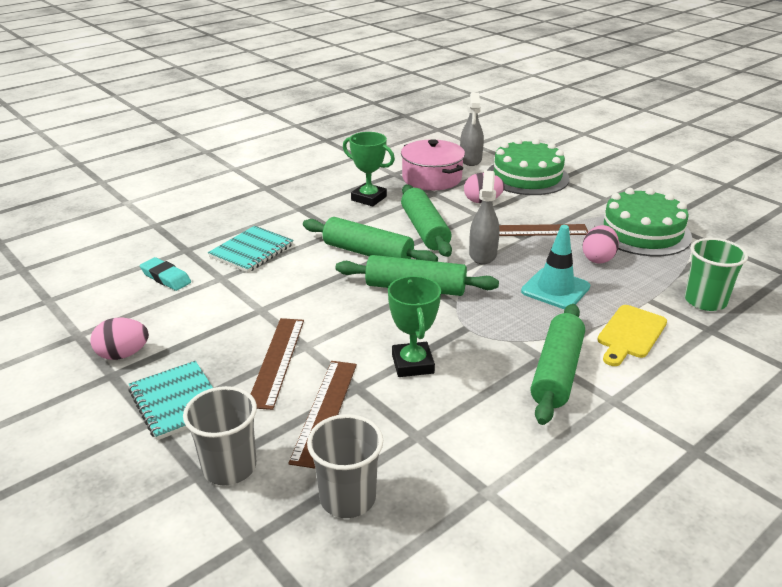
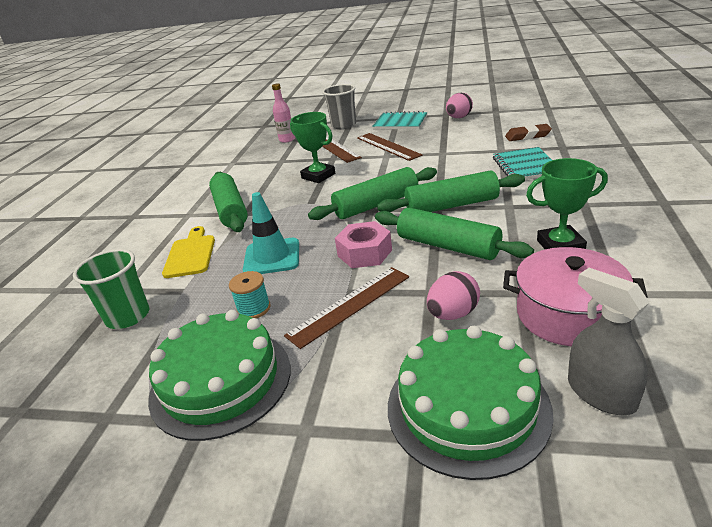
camera: 145 degrees right, 0 degrees up
turquoise eraser [140,257,191,291] -> brown eraser [505,124,552,141]
grey cup [307,414,383,518] -> pink bottle [272,83,295,143]
grey spray bottle [469,170,500,264] -> pink nut [335,221,392,268]
pink egg [583,225,619,264] -> turquoise spool [229,271,270,318]

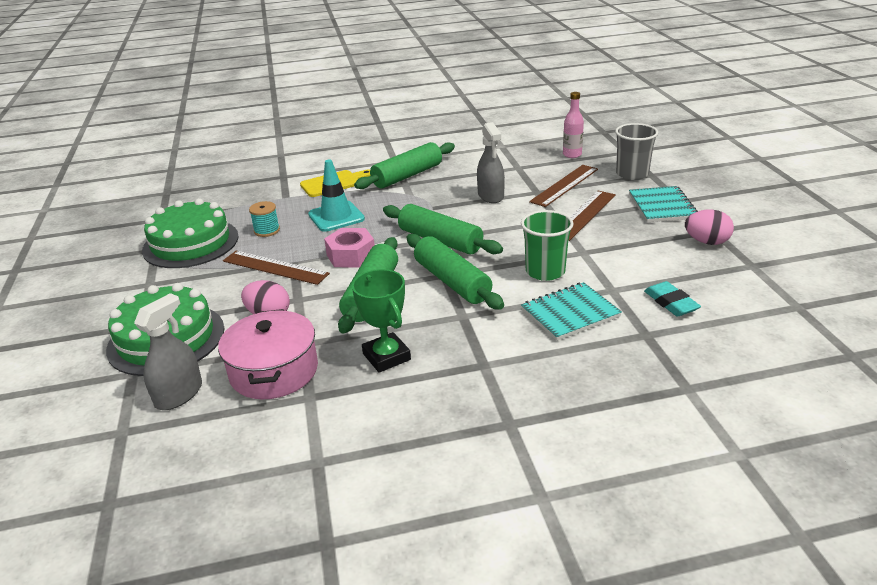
camera: 65 degrees right, 0 degrees up
green cup [73,249,149,329] -> green cup moved to [521,210,574,281]
green trophy [290,112,335,183] -> grey spray bottle [477,122,505,203]
brown eraser [505,124,552,141] -> turquoise eraser [644,281,701,317]

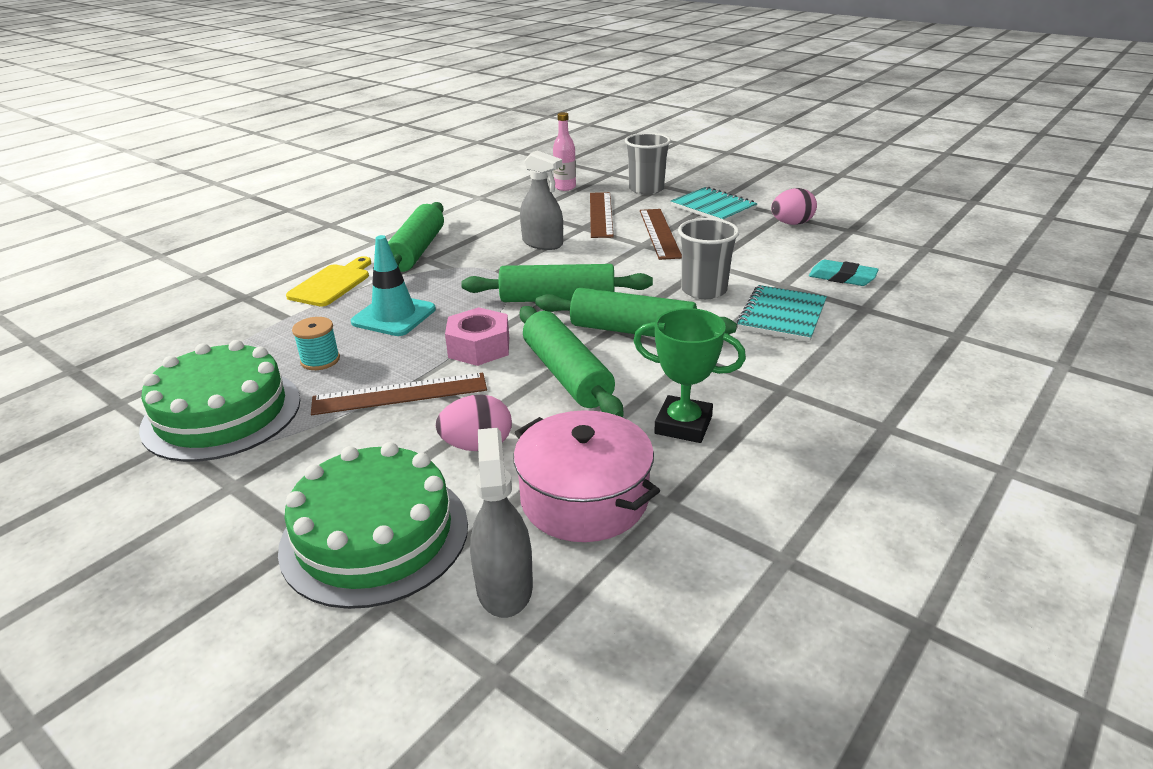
camera: 40 degrees left, 0 degrees up
green cup [521,210,574,281] -> grey cup [678,218,739,299]

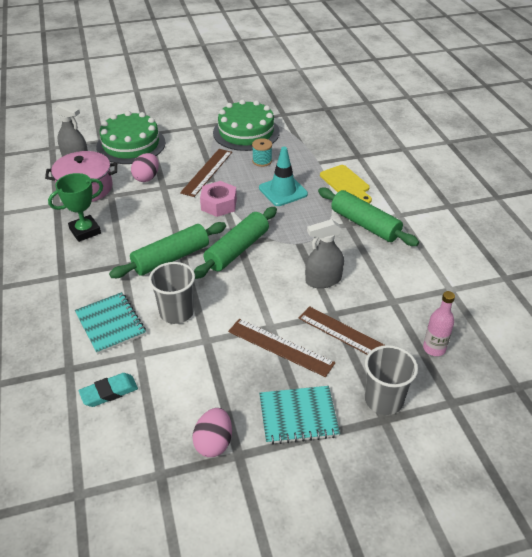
camera: 125 degrees right, 10 degrees up
green rolling pin [520,306,624,417] -> none

